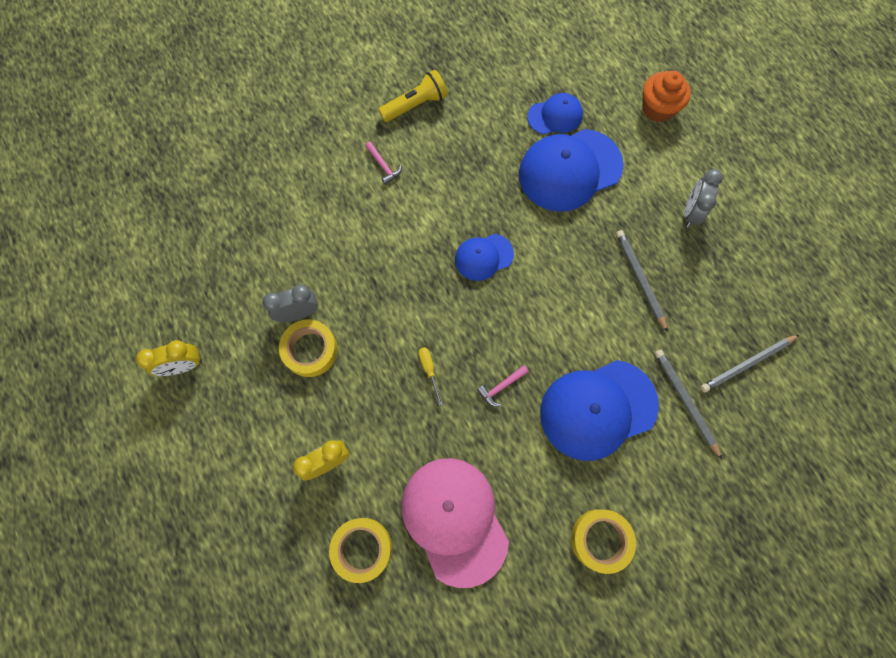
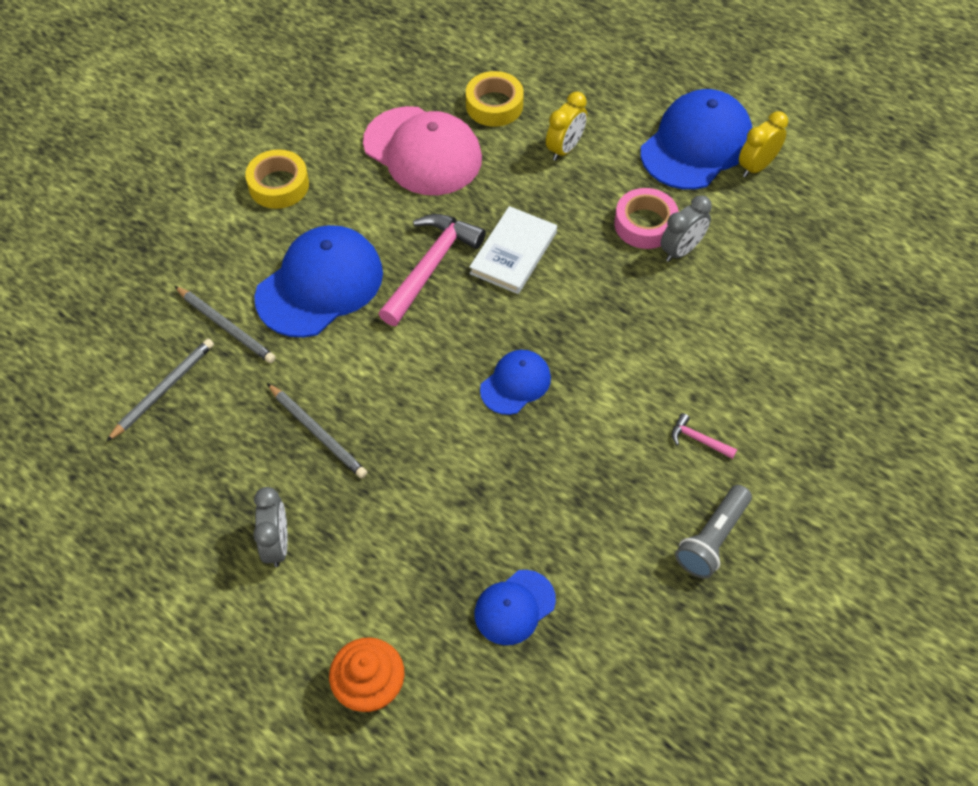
camera: 155 degrees right, 15 degrees down
yellow tape [279,319,338,377] -> pink tape [614,188,679,249]
yellow flashlight [378,70,448,122] -> grey flashlight [675,485,752,579]
yellow screwdriver [418,347,443,406] -> white book [469,206,557,294]
pink hammer [477,365,529,407] -> pink hammer [379,214,486,326], size x2.29
blue cap [519,129,624,212] -> blue cap moved to [641,89,752,190]

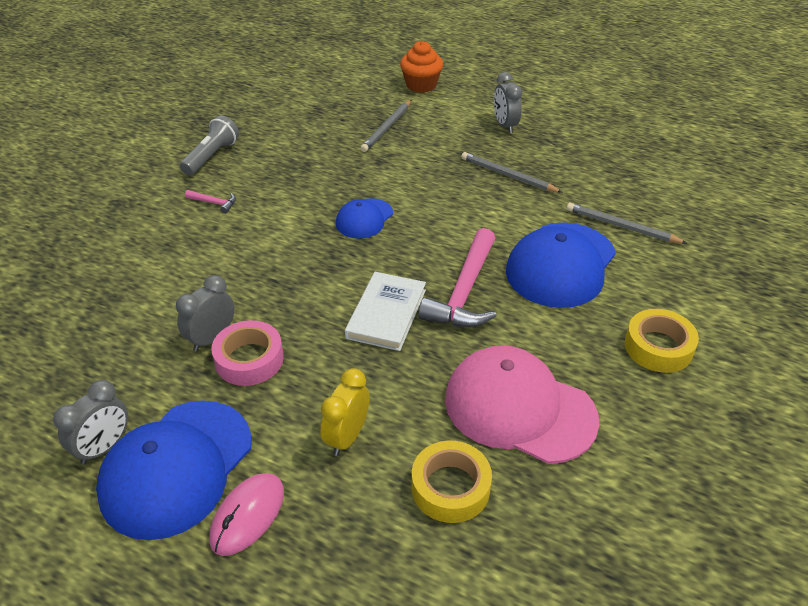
camera: 170 degrees right, 15 degrees down
grey pencil [106,339,214,442] -> grey pencil moved to [360,100,411,152]
blue cap [474,570,556,645] -> none
yellow clock [739,111,788,177] -> grey clock [53,380,128,465]
none -> pink mouse [209,473,284,556]

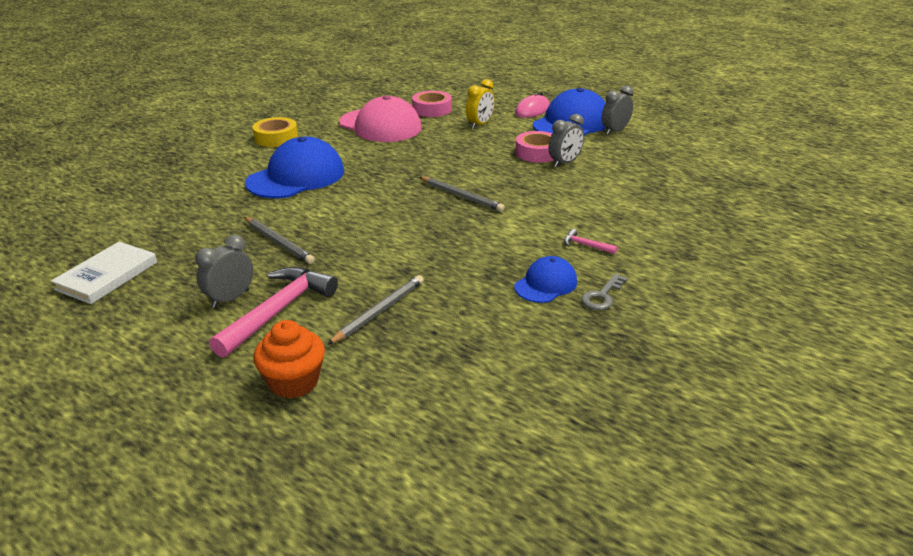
camera: 170 degrees left, 10 degrees down
grey flashlight [180,115,239,175] -> grey key [581,273,628,310]
blue cap [336,198,393,238] -> blue cap moved to [514,256,577,303]
white book [345,272,426,351] -> white book moved to [51,242,157,304]
yellow tape [412,441,492,523] -> pink tape [412,91,452,117]
pink hammer [418,228,497,327] -> pink hammer moved to [209,267,338,358]
grey clock [494,72,522,133] -> grey clock turned 135 degrees counterclockwise [195,235,253,308]
grey pencil [566,203,687,244] -> grey pencil moved to [420,177,505,212]

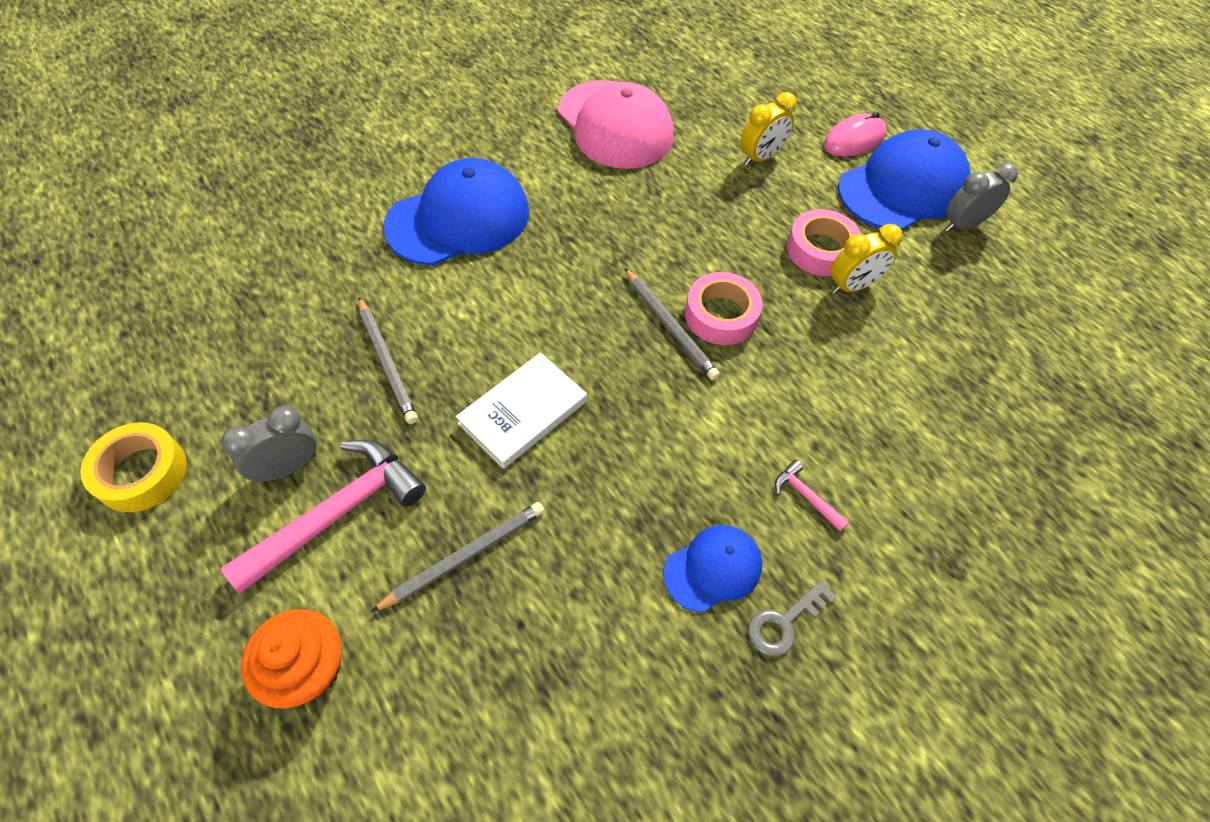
camera: 15 degrees right, 25 degrees up
white book [51,242,157,304] -> white book moved to [456,352,587,469]
yellow tape [253,117,298,147] -> yellow tape moved to [81,422,187,512]
pink tape [412,91,452,117] -> pink tape moved to [685,272,762,345]
grey clock [549,114,584,167] -> yellow clock [831,224,903,294]

